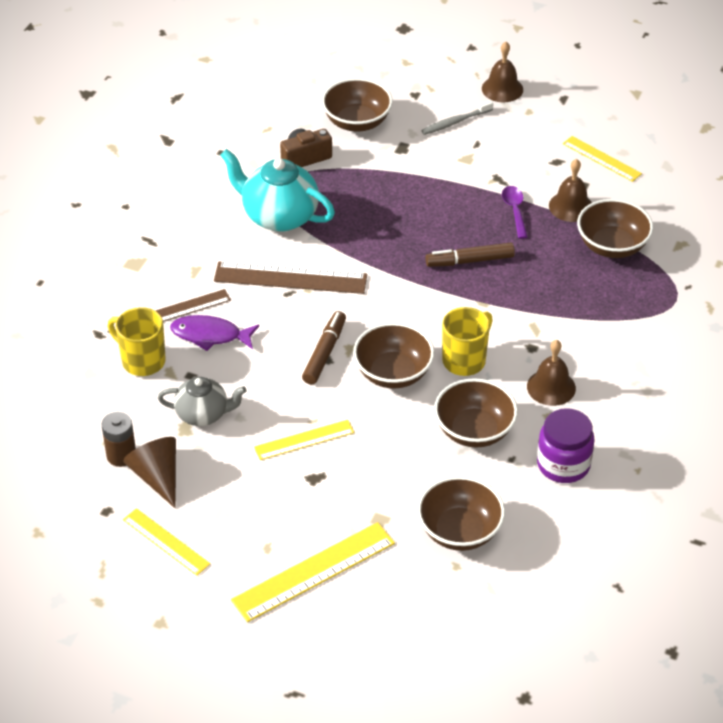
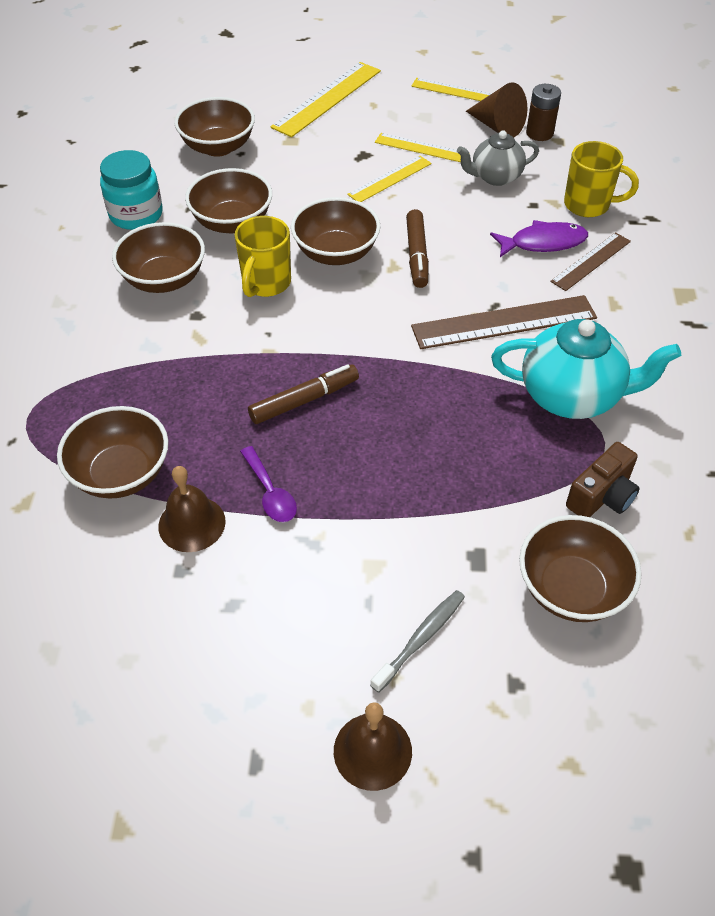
camera: 160 degrees right, 5 degrees up
brown bell [527,340,576,406] -> brown bowl [112,222,205,293]
purple jar [537,408,595,483] -> turquoise jar [100,150,163,230]
yellow ruler [563,136,642,182] -> yellow ruler moved to [375,133,470,162]

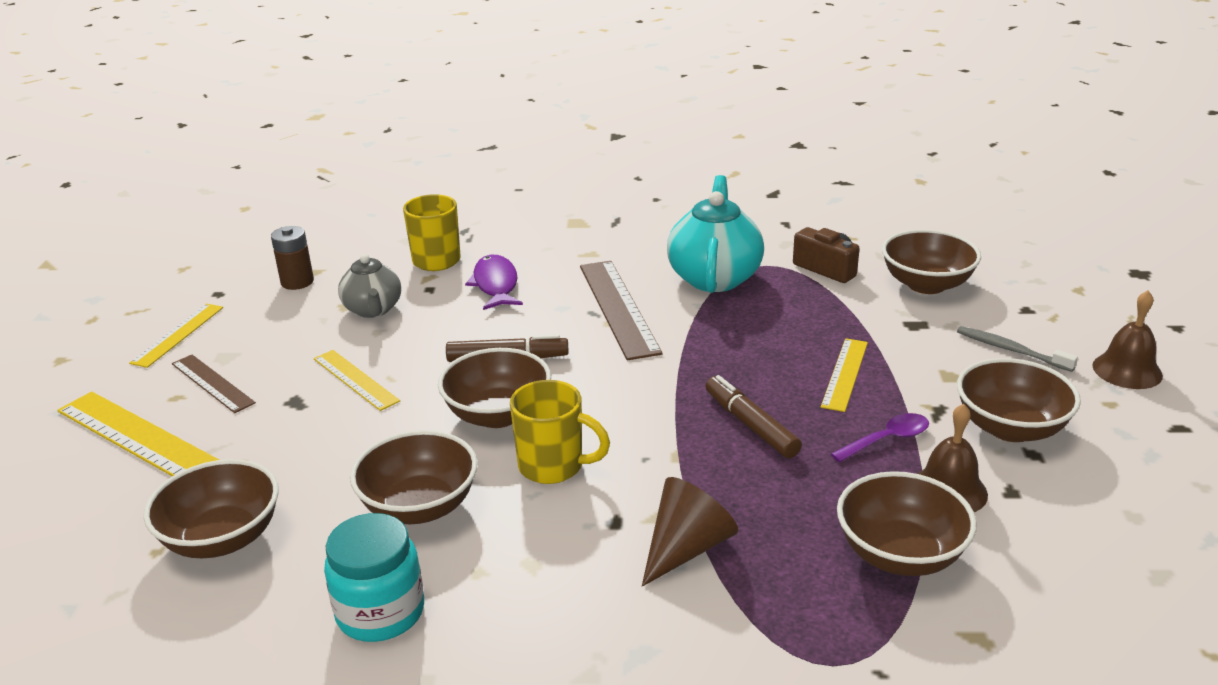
camera: 90 degrees left, 20 degrees down
brown bowl [112,222,205,293] -> brown bowl moved to [957,358,1081,442]
yellow ruler [375,133,470,162] -> yellow ruler moved to [821,338,868,412]
brown cone [466,82,527,138] -> brown cone moved to [642,477,738,587]
brown ruler [550,232,631,291] -> brown ruler moved to [172,355,256,413]

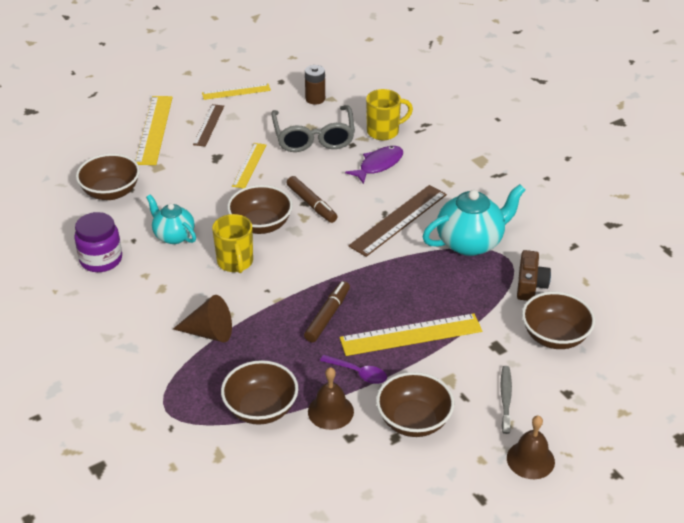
camera: 55 degrees right, 10 degrees up
turquoise jar [324,513,424,642] -> purple jar [74,212,122,272]
grey teapot [338,254,401,318] -> grey glasses [271,105,355,152]
brown bowl [350,430,477,524] -> turquoise teapot [146,195,196,244]
yellow ruler [821,338,868,412] -> yellow ruler [340,313,482,356], size x1.64

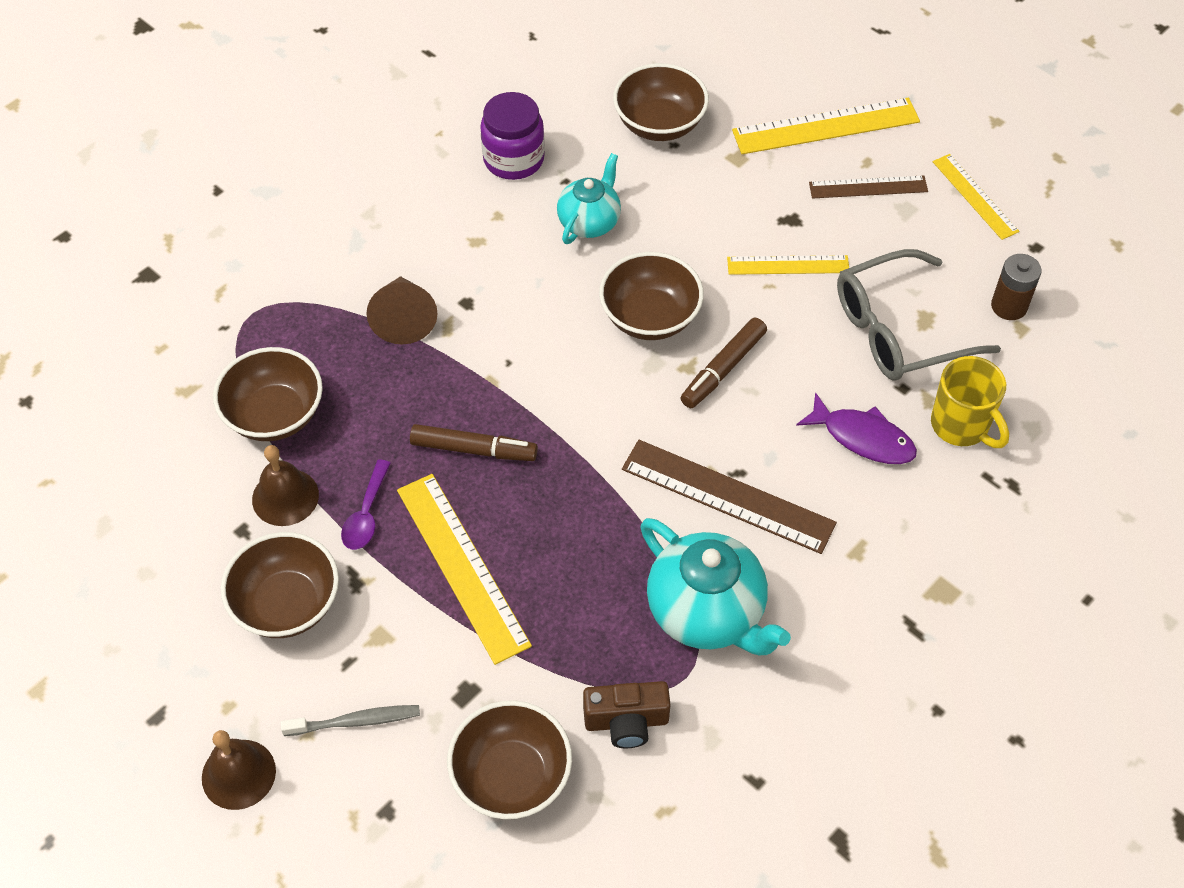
camera: 75 degrees right, 15 degrees up
yellow mug [212,214,253,273] -> none

